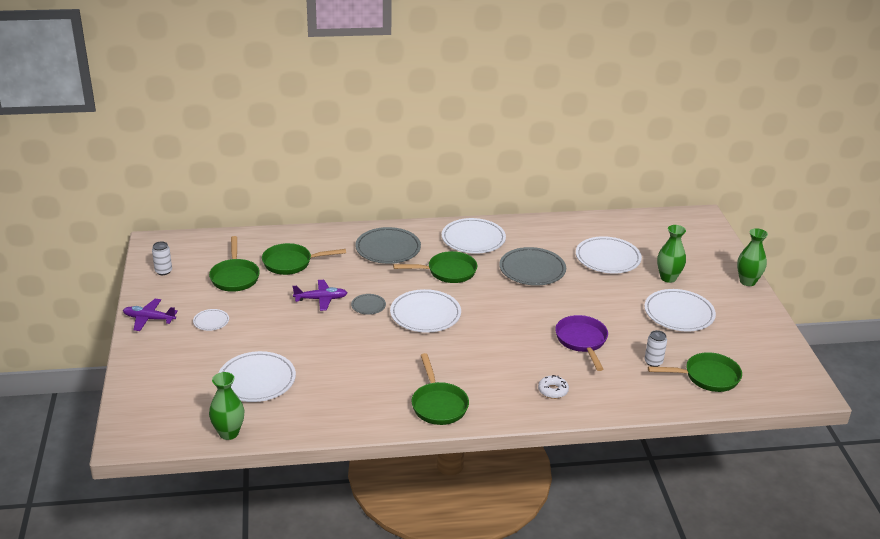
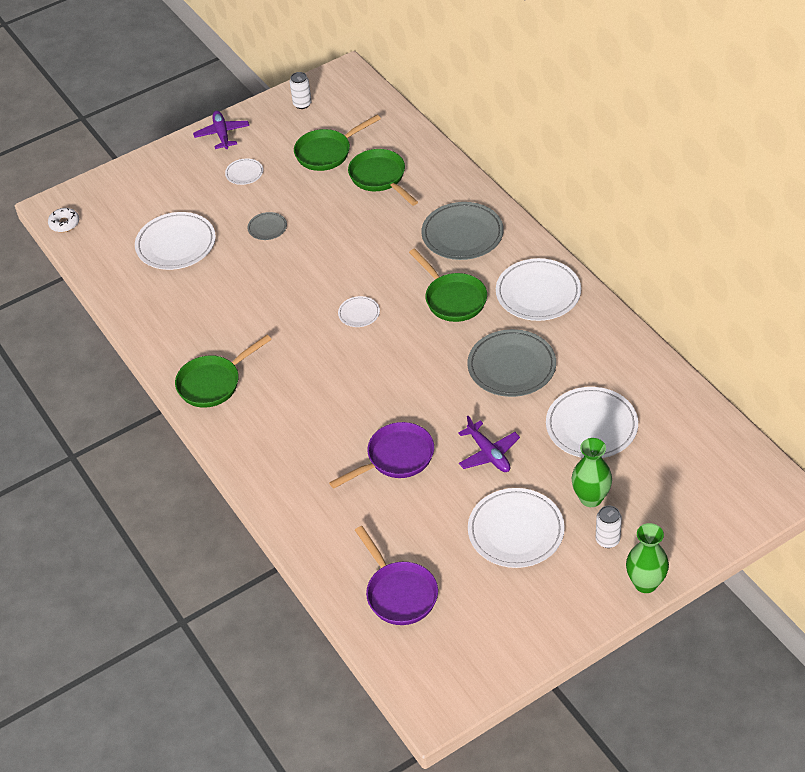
camera: 70 degrees right, 15 degrees up
green vase [209,372,245,440] -> none
purple plane [293,280,347,311] -> purple plane moved to [458,416,520,472]
grey plate [351,294,386,315] -> grey plate moved to [247,212,287,240]
white plate [390,289,461,333] -> white plate [338,296,380,327], size x0.49
white donut [538,375,569,399] -> white donut moved to [48,208,79,232]
white can [644,330,667,367] -> white can moved to [596,506,622,548]
green pan [648,352,742,392] -> purple pan [355,526,438,625]

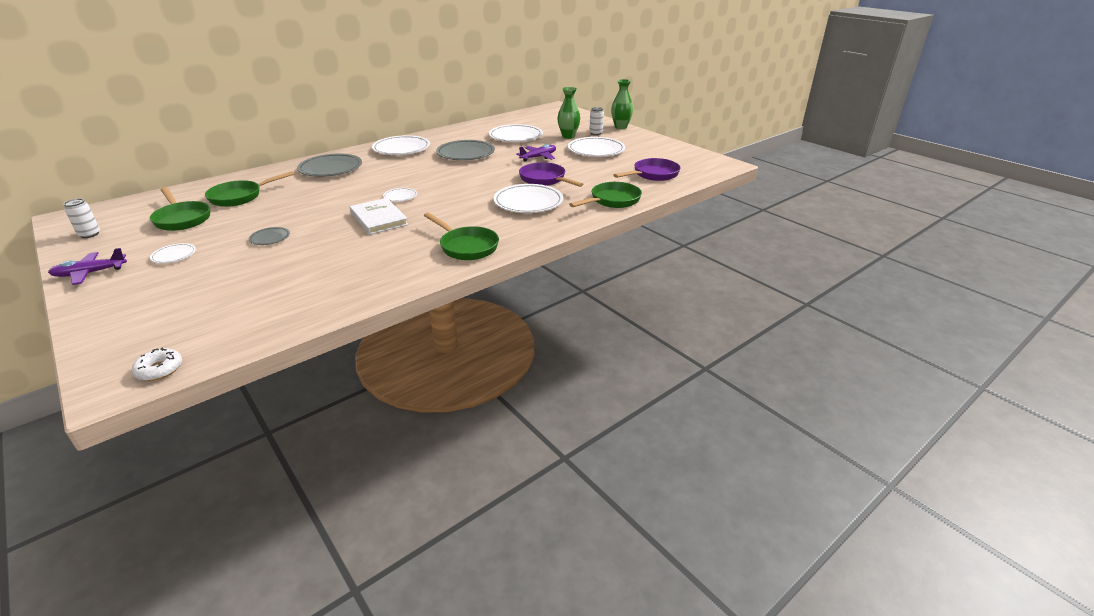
camera: 100 degrees left, 15 degrees down
white plate [135,212,216,270] -> white plate moved to [493,184,563,213]
green pan [409,248,487,322] -> green pan moved to [569,182,642,208]
none -> white book [350,198,408,235]

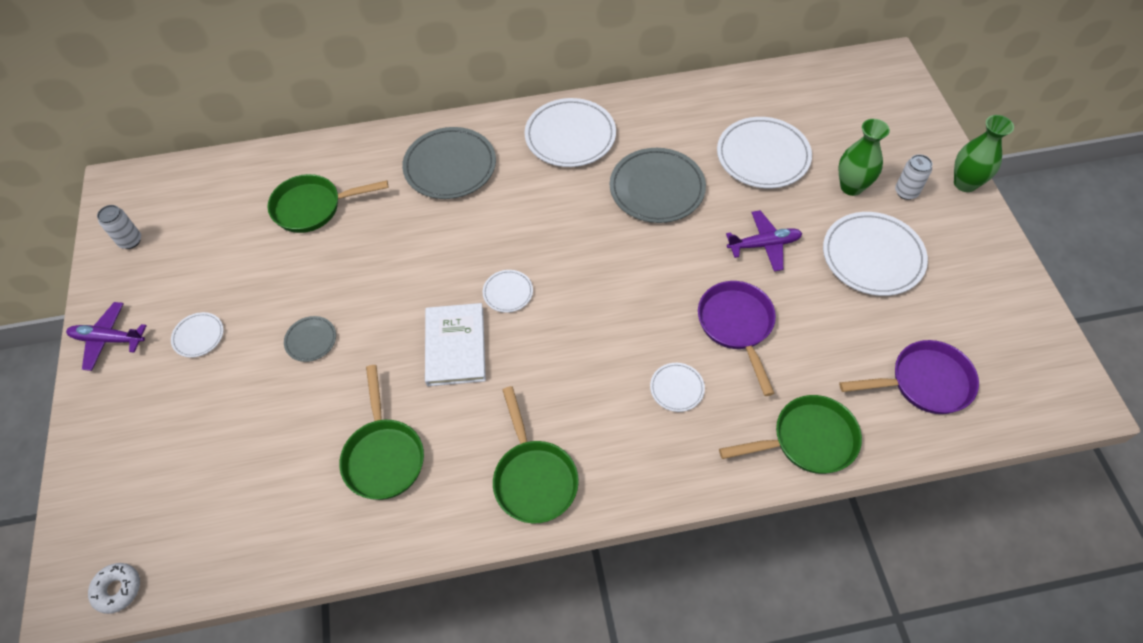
camera: 30 degrees right, 25 degrees up
green pan [150,187,210,231] -> green pan moved to [339,365,424,500]
white plate [493,184,563,213] -> white plate [650,363,705,412], size x0.49

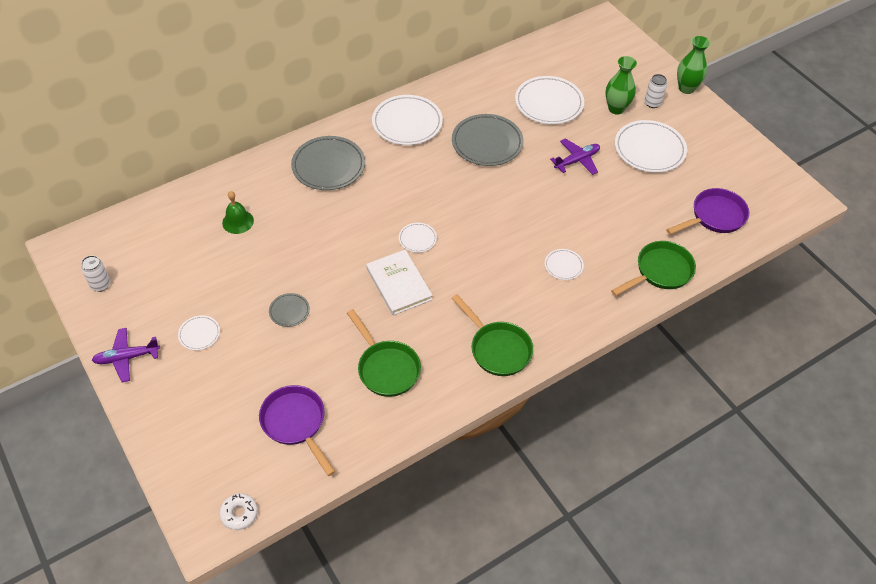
camera: 25 degrees left, 5 degrees down
green pan [268,174,388,233] -> green bell [222,191,254,234]
purple pan [698,281,776,396] -> purple pan moved to [259,385,336,476]

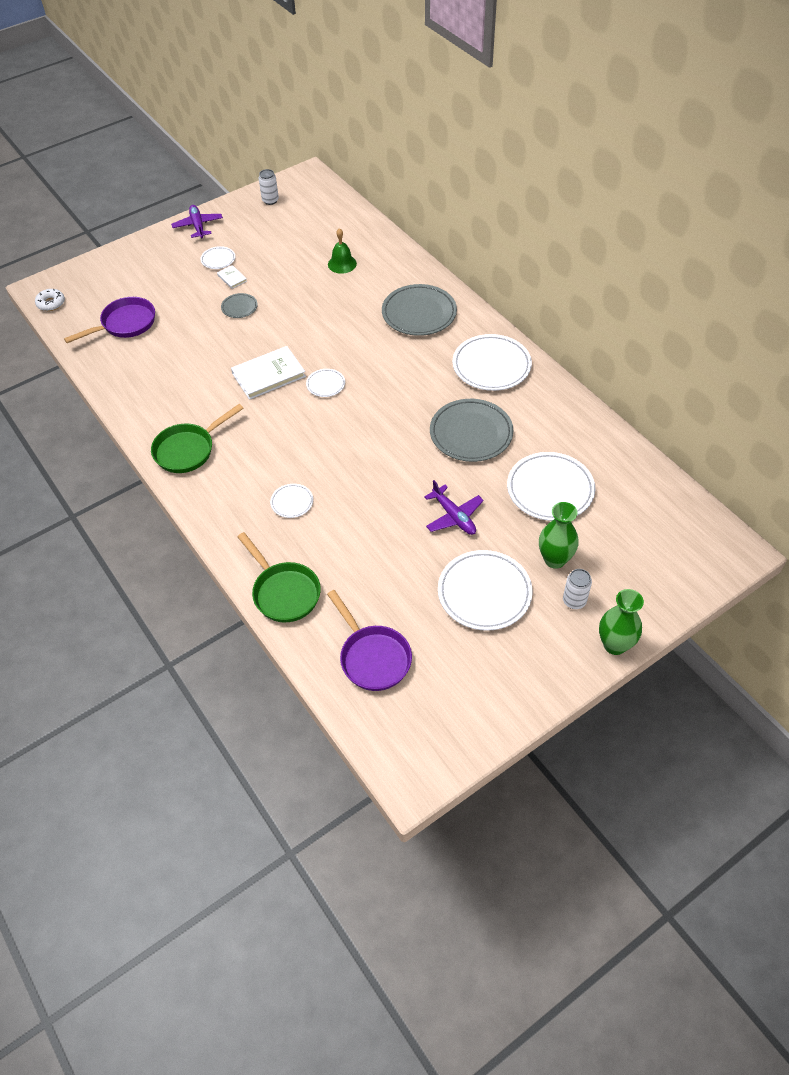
camera: 90 degrees right, 0 degrees up
green pan [347,309,421,397] -> none
none -> white book [217,265,247,289]

